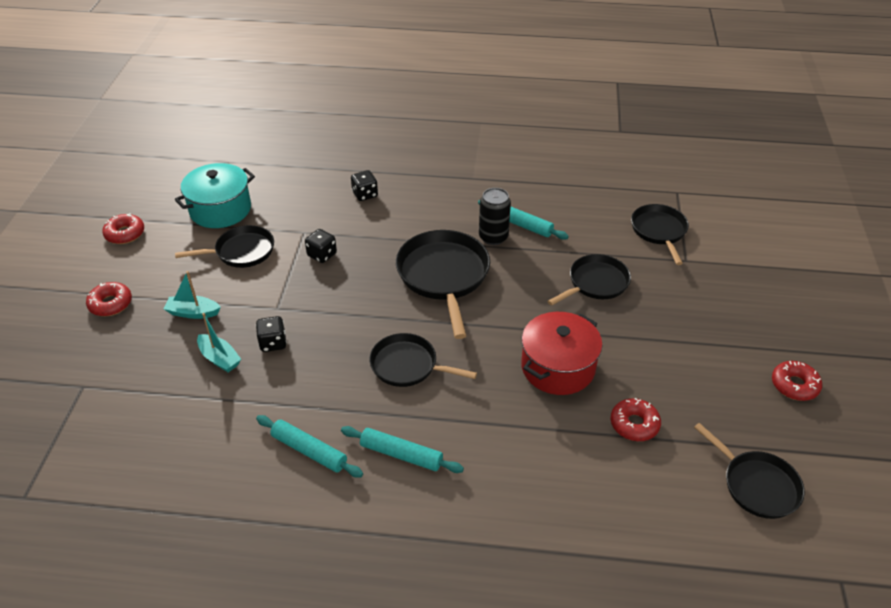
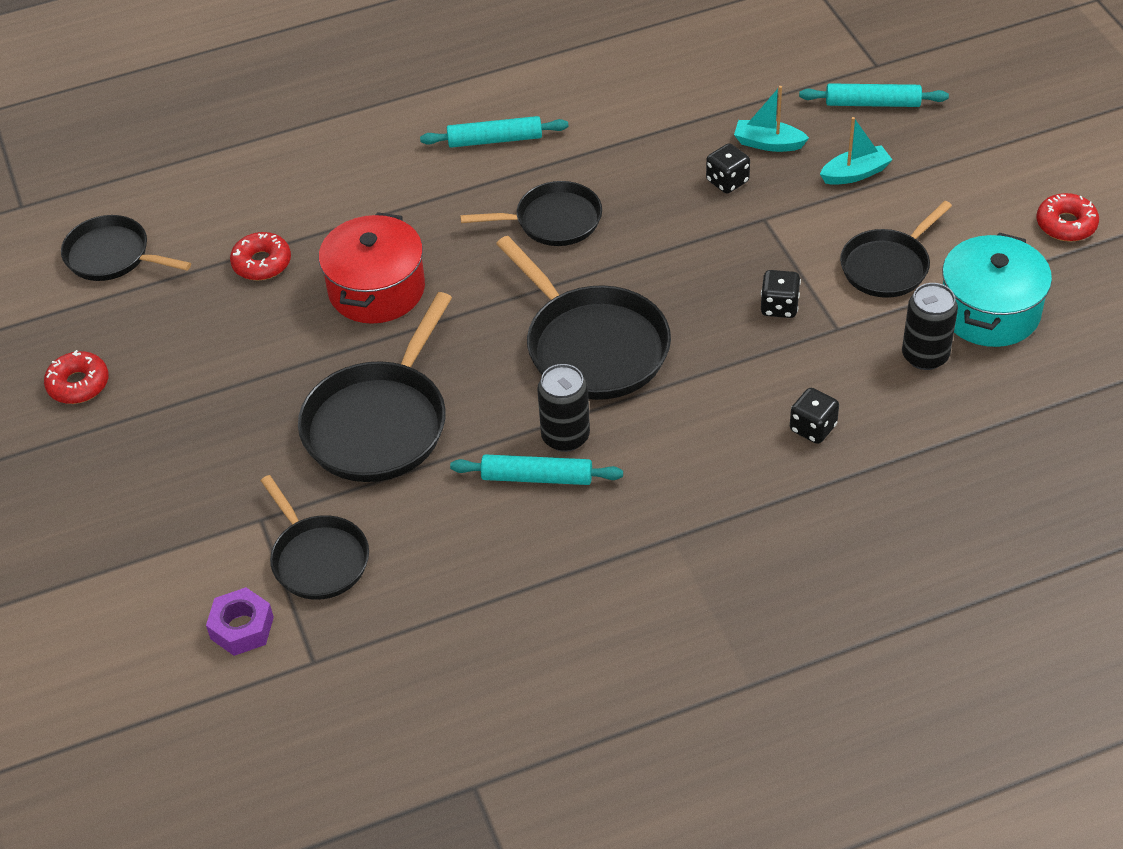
camera: 155 degrees right, 5 degrees up
red donut [86,282,132,316] -> none
turquoise rolling pin [256,415,363,478] -> turquoise rolling pin moved to [799,83,949,107]
black pan [547,254,631,306] -> black pan [298,292,452,482], size x1.57
none -> purple nut [206,587,274,656]
none -> black can [902,283,958,370]

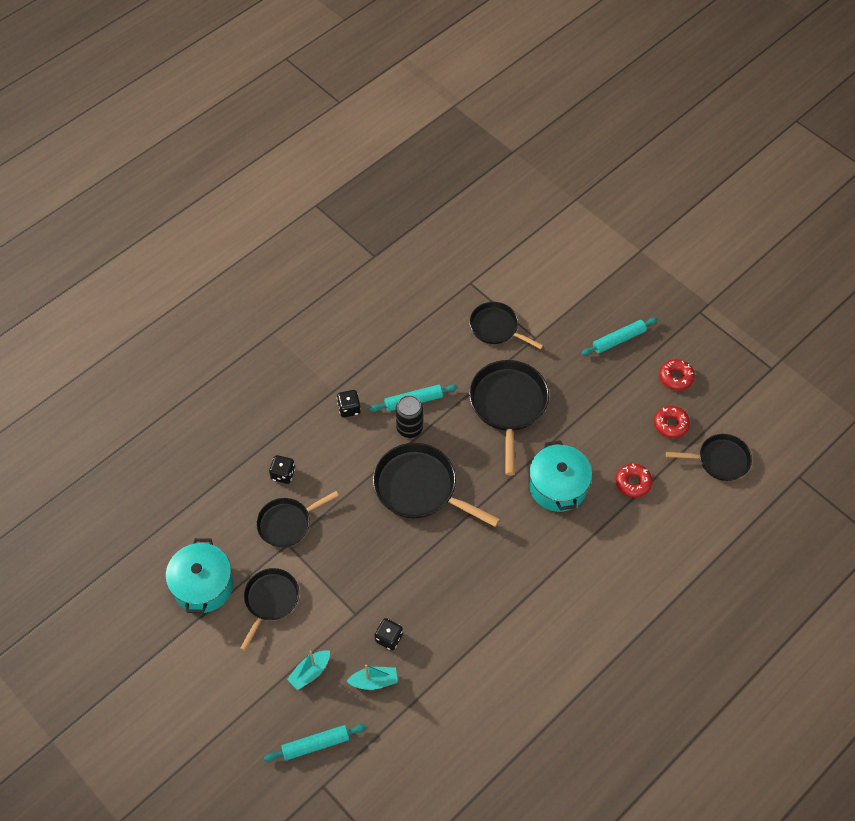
camera: 155 degrees right, 10 degrees up
purple nut [206,587,274,656] -> none
red pot [319,212,425,324] -> turquoise pot [529,440,592,512]
turquoise rolling pin [420,116,568,148] -> turquoise rolling pin moved to [581,317,658,356]
black pan [460,181,602,246] -> black pan moved to [256,491,339,547]
black dice [761,270,801,318] -> black dice moved to [337,390,361,418]
black can [902,283,958,370] -> none
red donut [1037,193,1099,242] -> red donut moved to [654,406,690,438]

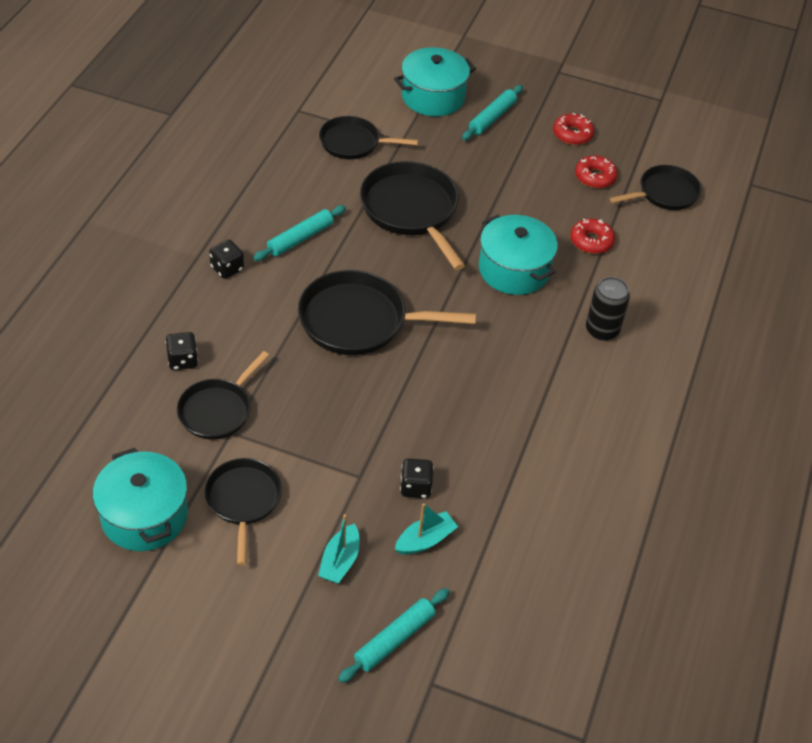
camera: 30 degrees left, 10 degrees down
black can [396,395,423,438] -> black can moved to [586,277,630,341]
none -> turquoise pot [394,47,476,116]

